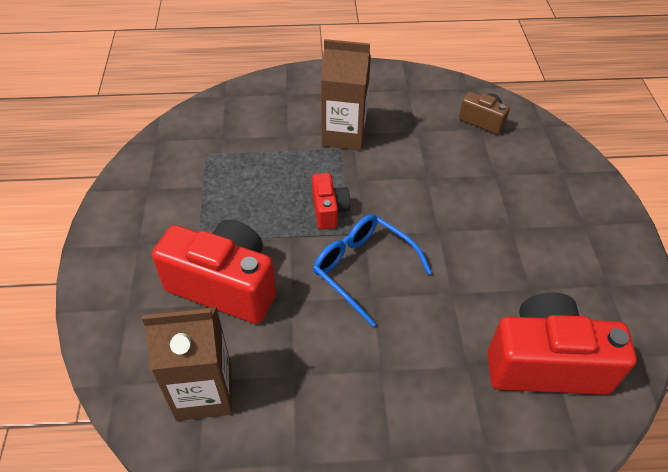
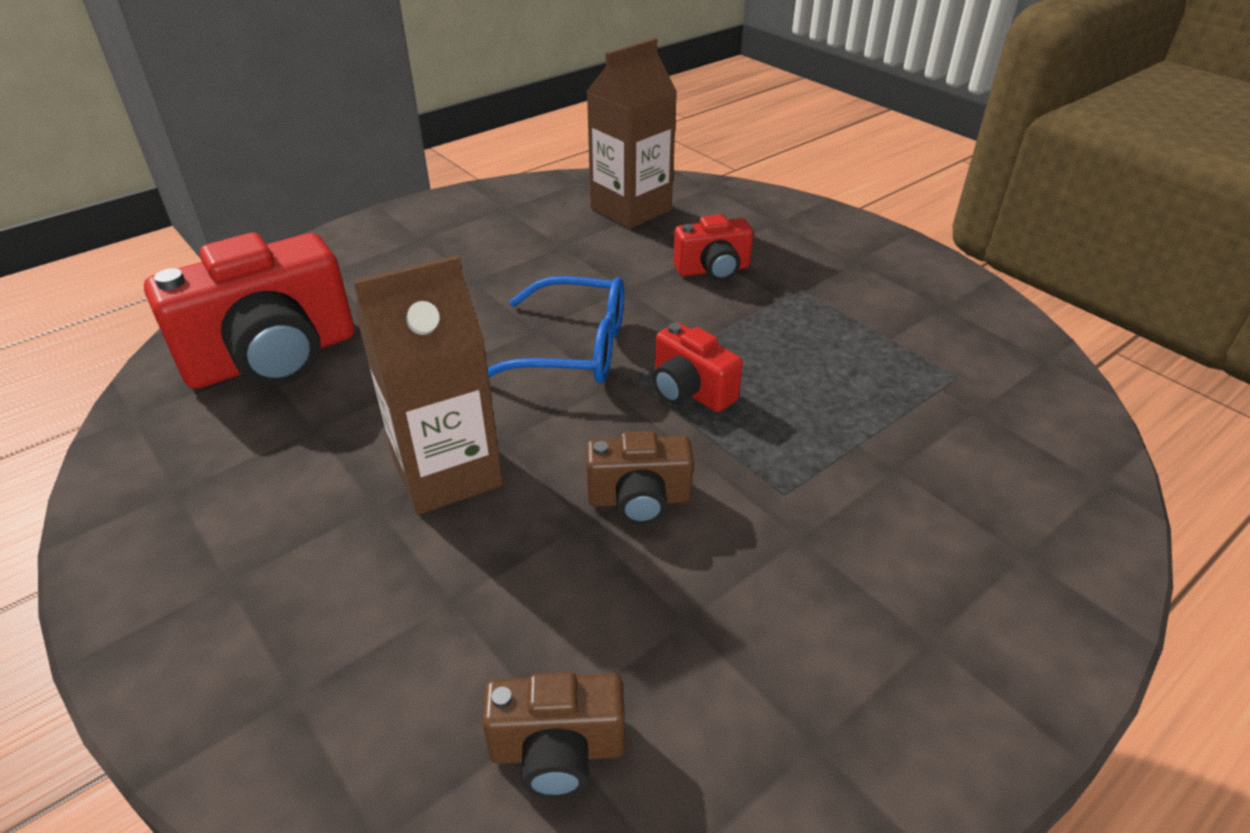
camera: 145 degrees right, 10 degrees down
red camera [152,219,276,324] -> red camera [673,214,753,281], size x0.51
brown carton [321,39,371,150] -> brown carton moved to [353,255,503,515]
none -> brown camera [586,431,694,525]

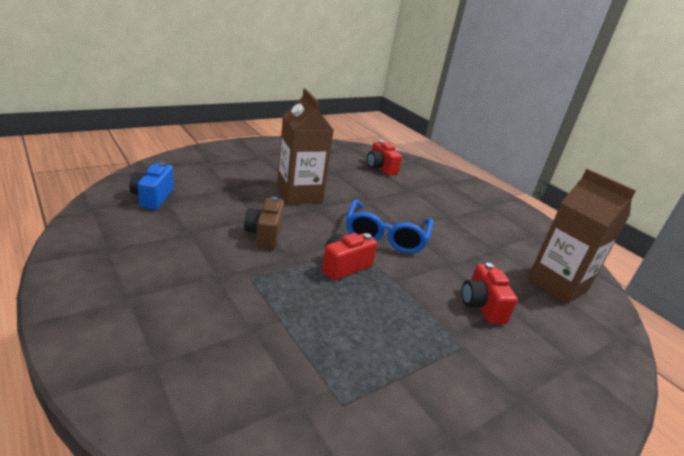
camera: 90 degrees right, 10 degrees down
red camera [144,233,354,389] -> red camera [367,140,402,176], size x0.51
brown camera [482,672,625,797] -> blue camera [129,162,174,210]

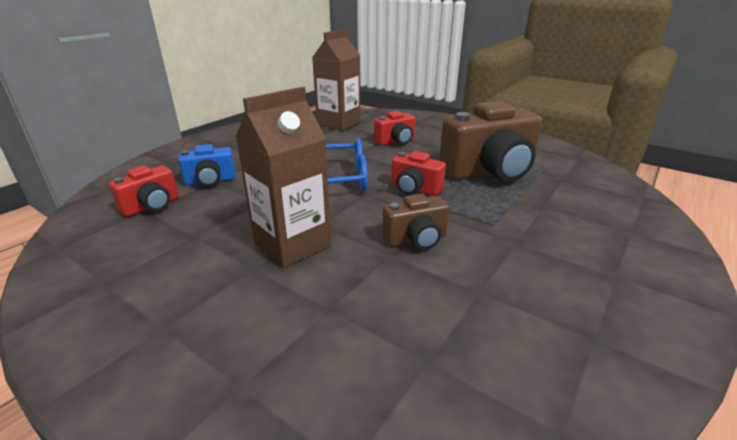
camera: 105 degrees left, 0 degrees up
blue camera [129,162,174,210] -> blue camera moved to [178,144,236,187]
none -> brown camera [439,101,542,182]

